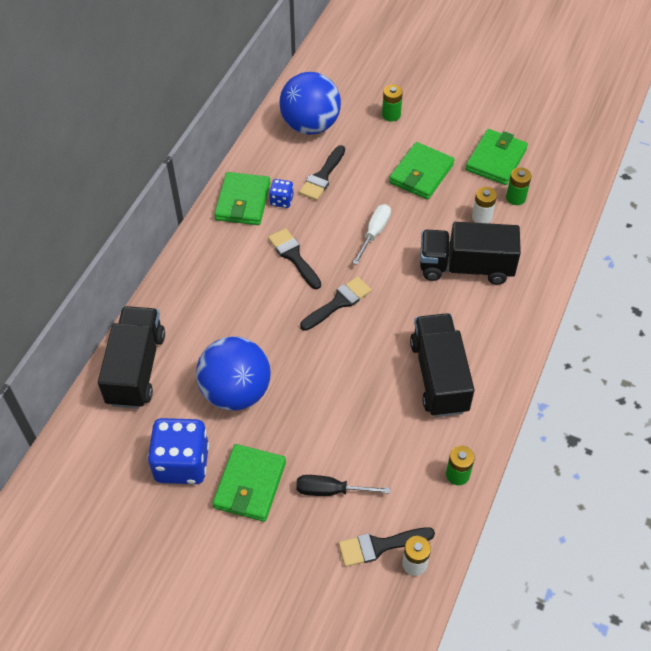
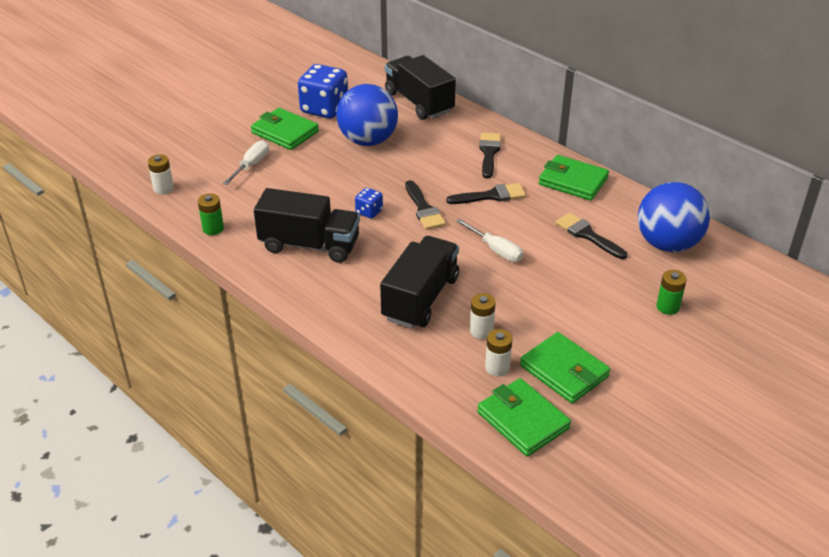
camera: 110 degrees right, 15 degrees down
black truck [98,306,165,409] -> black truck turned 150 degrees counterclockwise [385,55,456,120]
blue dice [269,179,293,208] -> blue dice moved to [355,188,383,219]
black screwdriver [296,475,390,496] -> white screwdriver [222,140,269,185]
black brush [339,527,435,567] -> black brush moved to [479,133,501,179]
green wallet [389,142,455,200] -> green wallet moved to [477,378,571,456]
green battery [506,167,532,205] -> white battery [485,329,513,376]

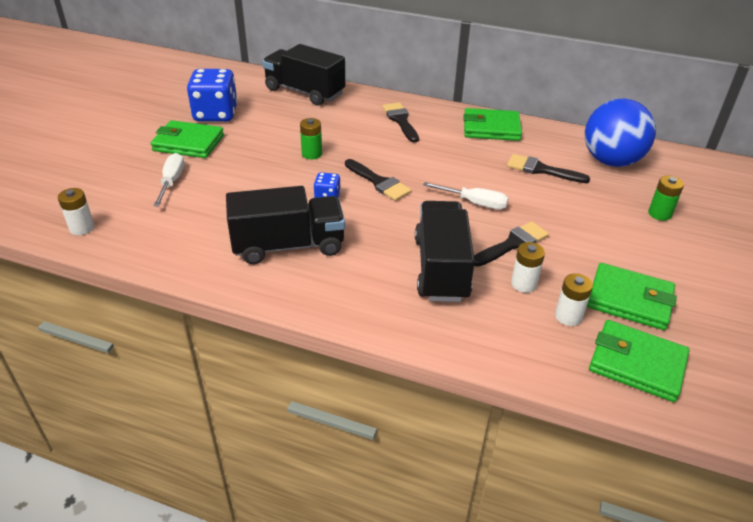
camera: 25 degrees left, 0 degrees up
green battery [198,193,224,235] -> green battery moved to [300,118,322,159]
blue ball [337,84,398,146] -> none
black brush [446,183,526,204] -> black brush moved to [474,221,549,267]

